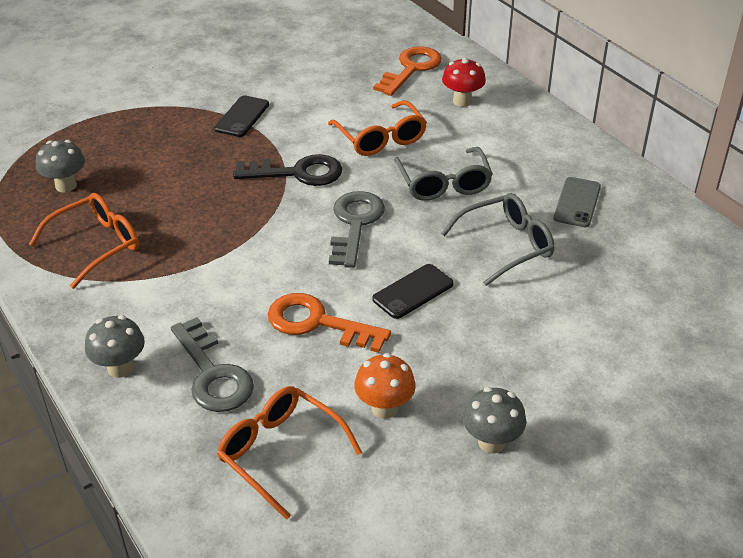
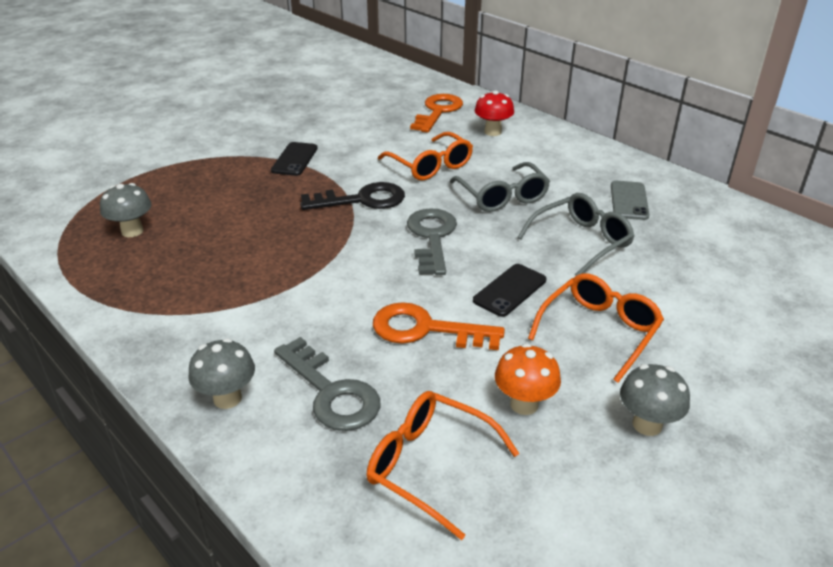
camera: 10 degrees left, 5 degrees down
orange glasses [29,193,139,289] -> orange glasses moved to [528,273,664,383]

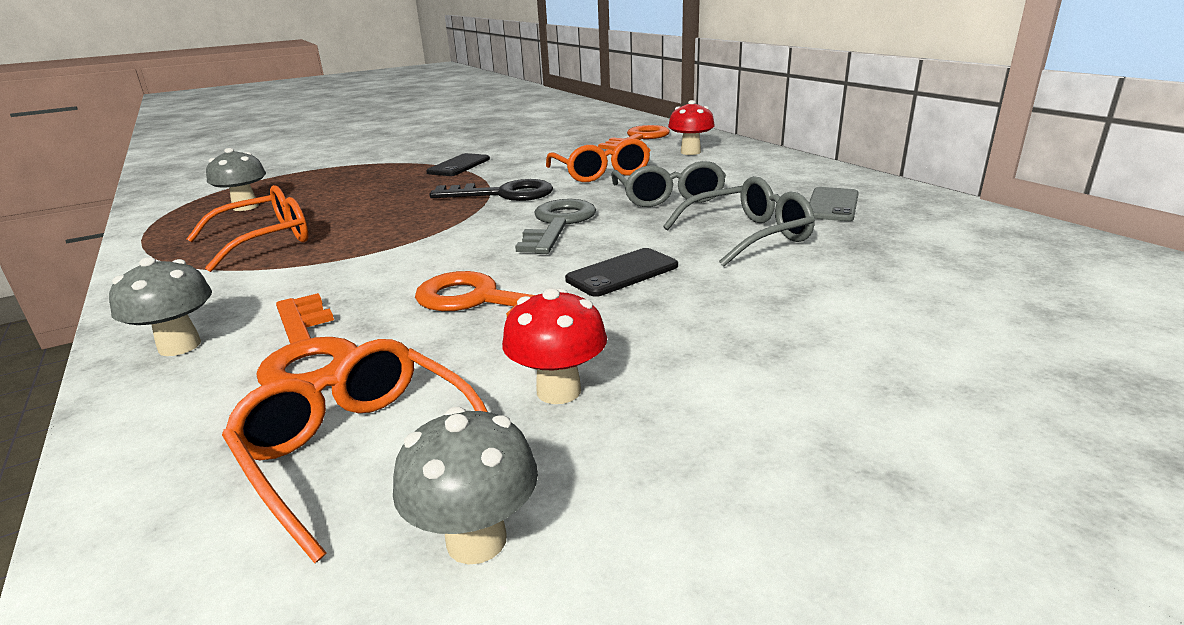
camera: 15 degrees right, 10 degrees down
grey key [274,337,381,431] -> orange key [256,293,357,385]
orange mushroom [495,343,561,415] -> red mushroom [502,288,607,404]
orange glasses [528,273,664,383] -> orange glasses moved to [187,185,309,272]
grey mushroom [620,364,690,436] -> grey mushroom moved to [393,407,538,565]

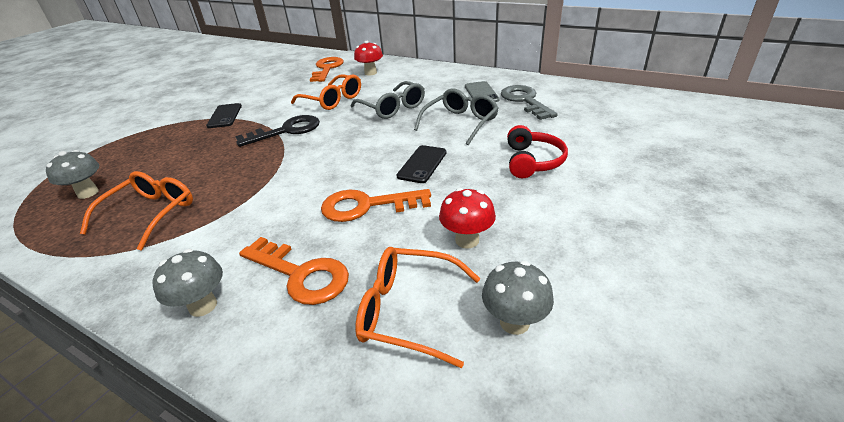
camera: 30 degrees left, 10 degrees up
grey key [515,199,596,254] -> grey key moved to [501,85,558,120]
none -> red headphones [507,125,568,178]

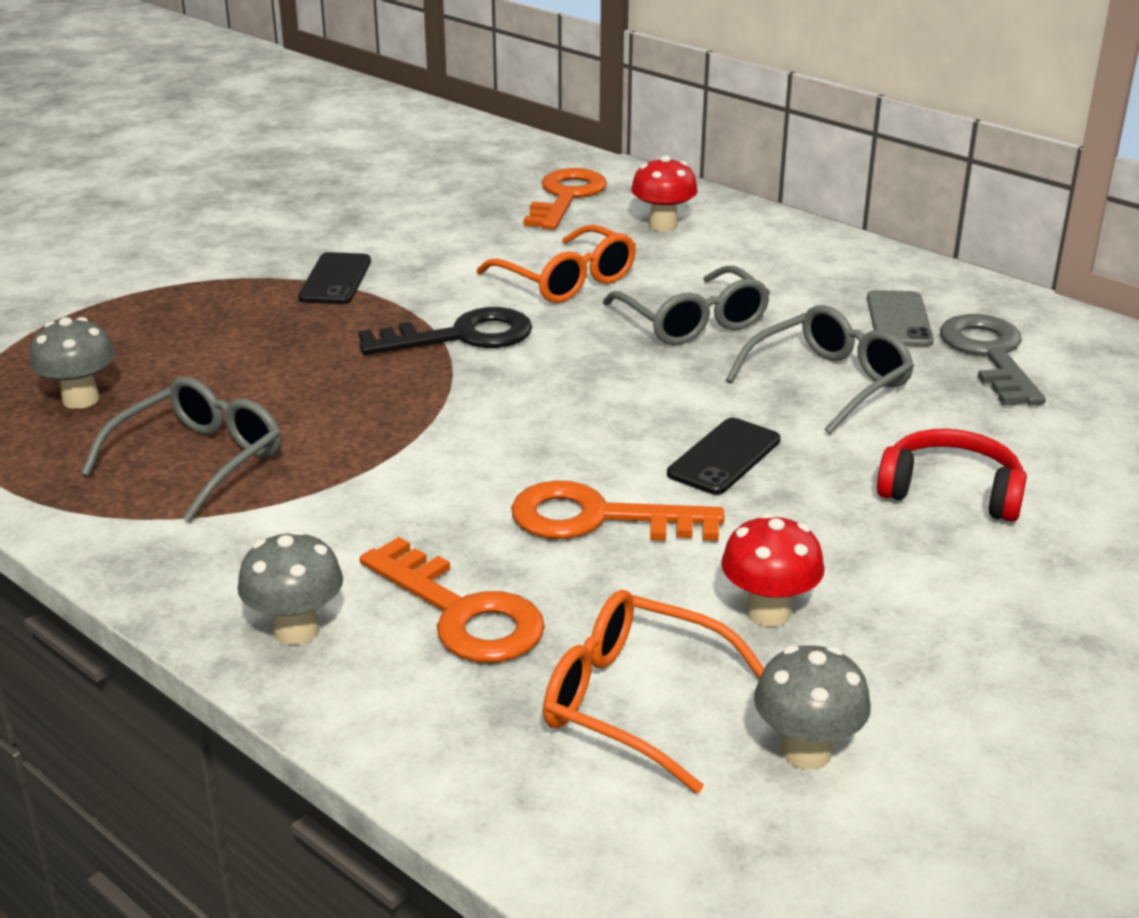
camera: 10 degrees right, 5 degrees down
orange glasses [80,171,193,251] -> grey glasses [81,377,281,522]
red headphones [507,125,568,178] -> red headphones turned 90 degrees counterclockwise [877,429,1027,522]

